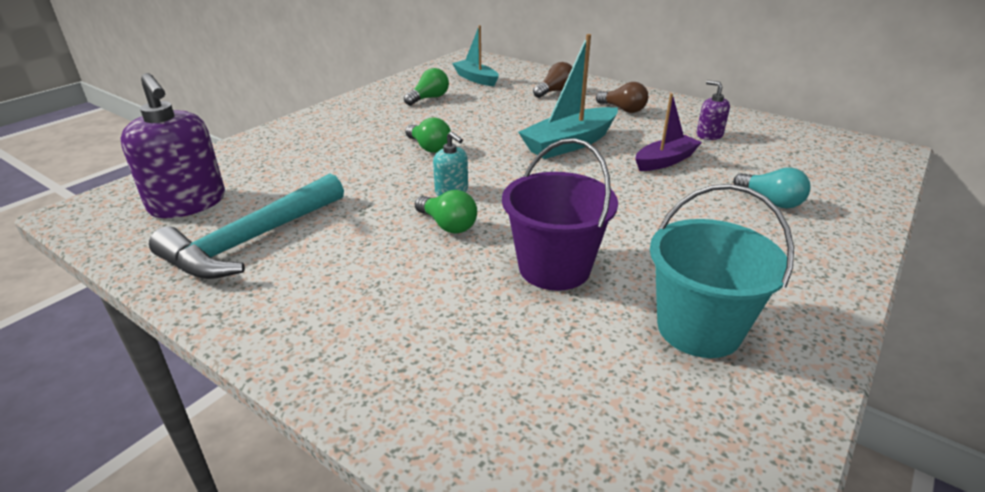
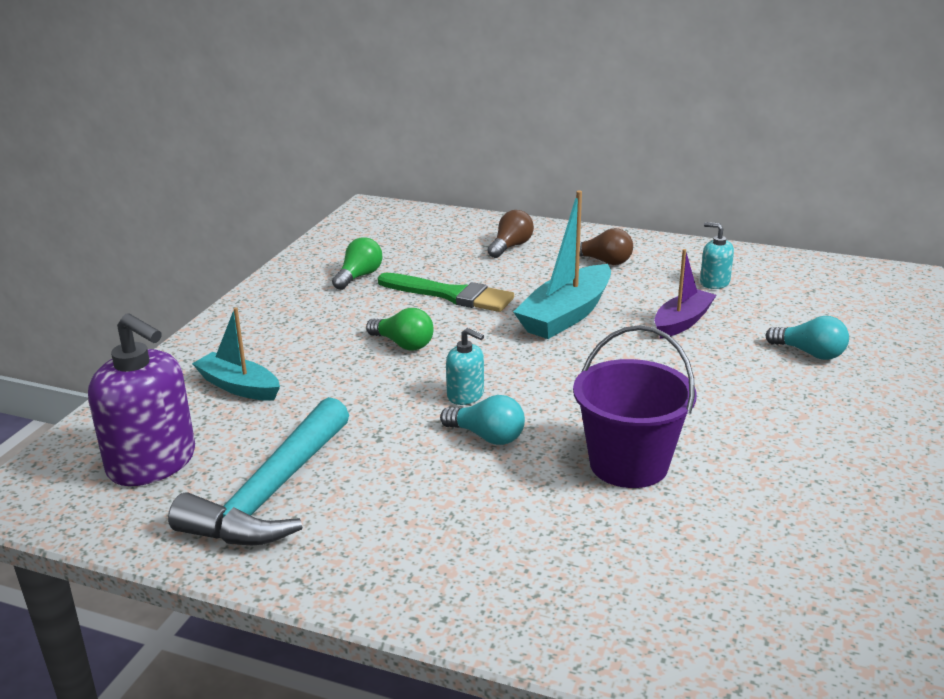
camera: 15 degrees left, 5 degrees down
green light bulb [415,190,477,234] -> turquoise light bulb [440,395,525,445]
turquoise boat [452,25,499,86] -> turquoise boat moved to [192,307,280,401]
turquoise bucket [650,184,794,358] -> none
purple soap dispenser [696,80,730,140] -> turquoise soap dispenser [700,222,734,289]
none -> green brush [378,273,514,312]

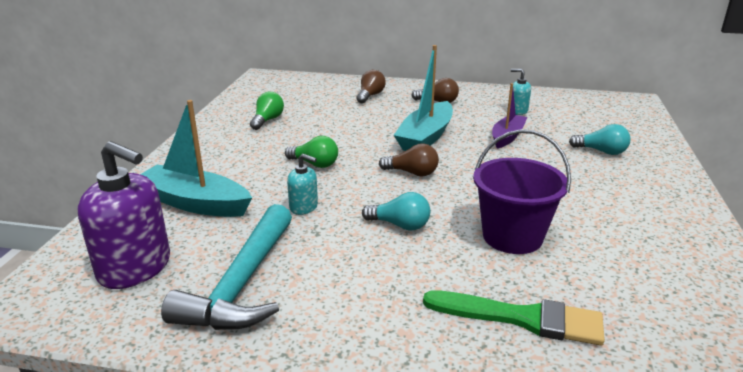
camera: 10 degrees left, 0 degrees up
turquoise boat [192,307,280,401] -> turquoise boat [140,100,252,217], size x1.55
green brush [378,273,514,312] -> green brush moved to [423,290,605,346]
turquoise soap dispenser [446,328,484,405] -> turquoise soap dispenser moved to [287,154,318,215]
none -> brown light bulb [379,143,439,177]

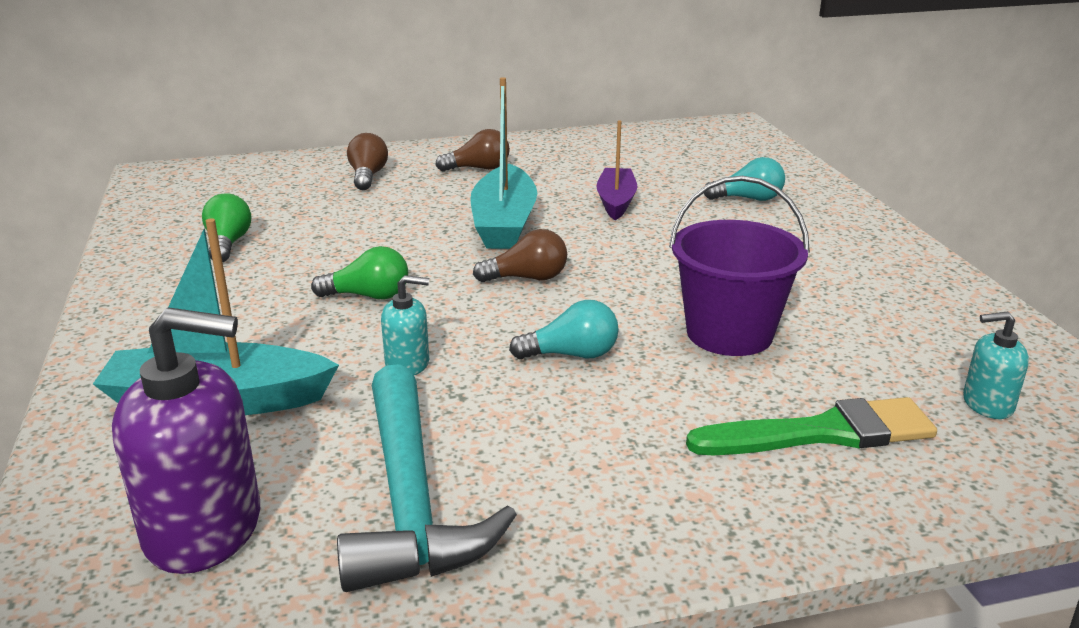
camera: 25 degrees left, 0 degrees up
turquoise soap dispenser [511,69,531,115] -> turquoise soap dispenser moved to [963,312,1029,419]

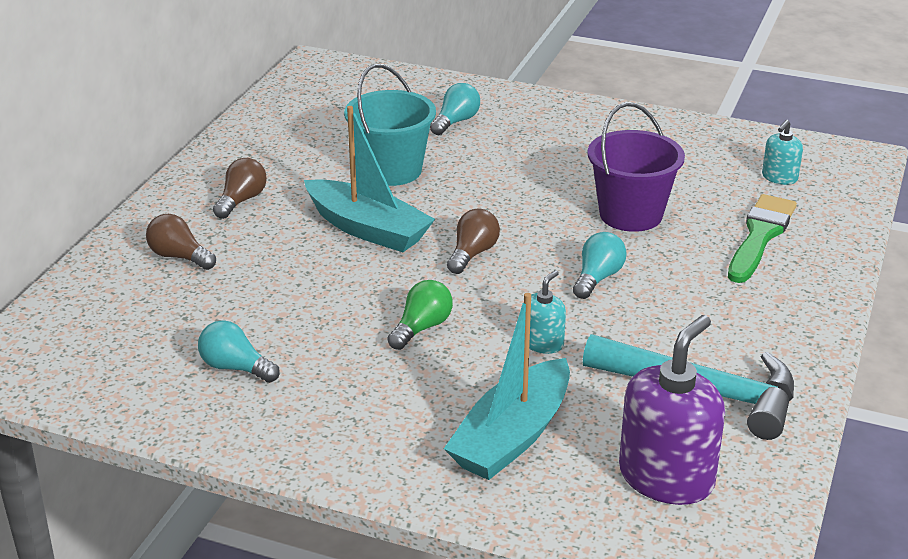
camera: 55 degrees left, 5 degrees up
green light bulb [202,193,251,262] -> turquoise light bulb [198,320,280,383]
purple boat [596,120,637,220] -> turquoise bucket [344,64,436,186]

